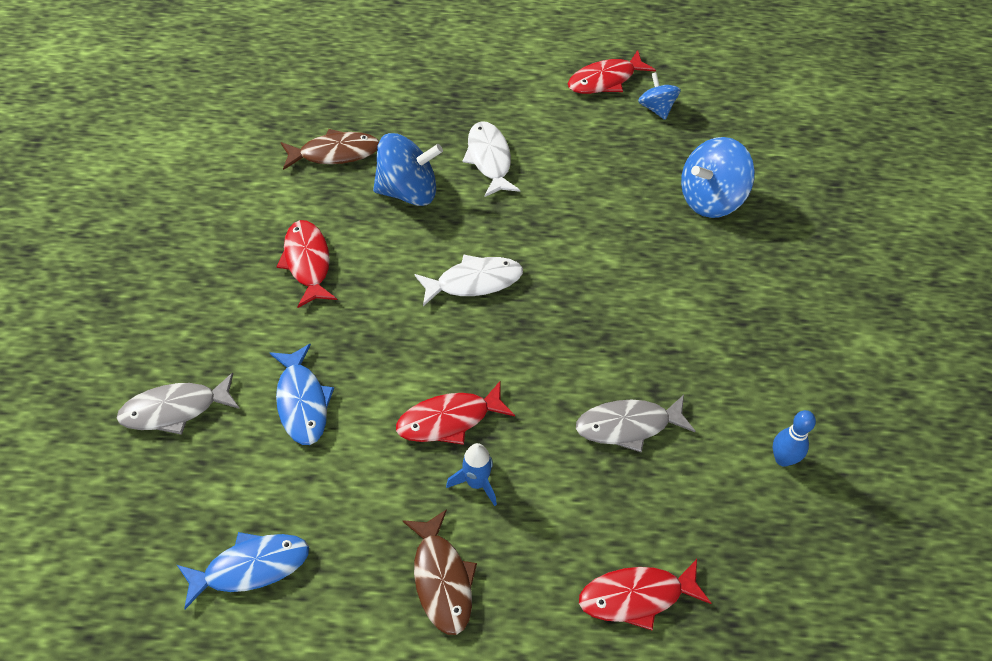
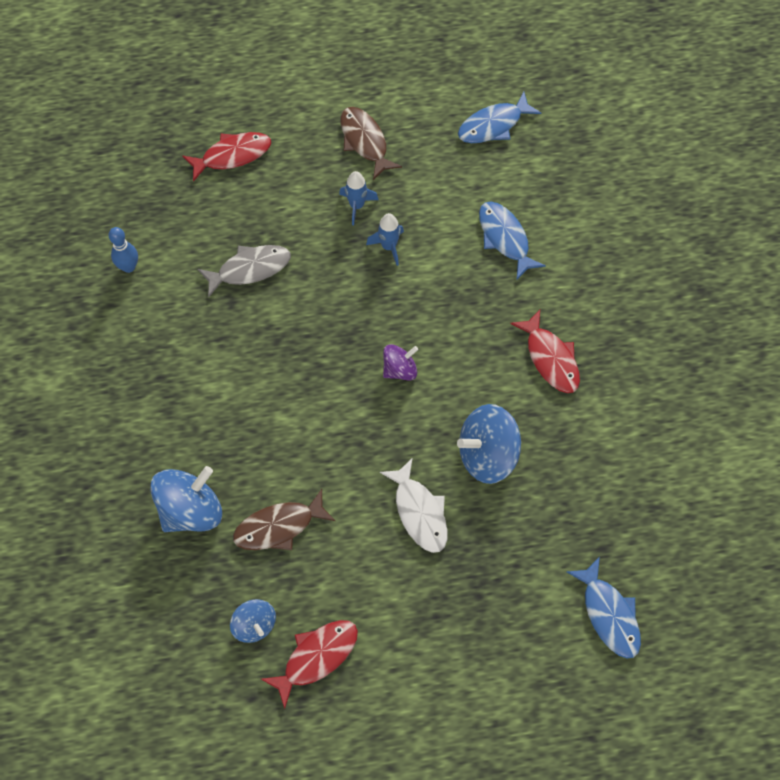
camera: 170 degrees right, 10 degrees up
grey fish [117,373,240,435] -> none
brown fish [281,129,379,170] -> brown fish moved to [233,489,335,550]
red fish [396,381,515,445] -> blue rocket [366,213,404,266]
white fish [414,254,523,306] -> purple spinning top [383,344,418,381]
none -> blue fish [567,557,641,658]

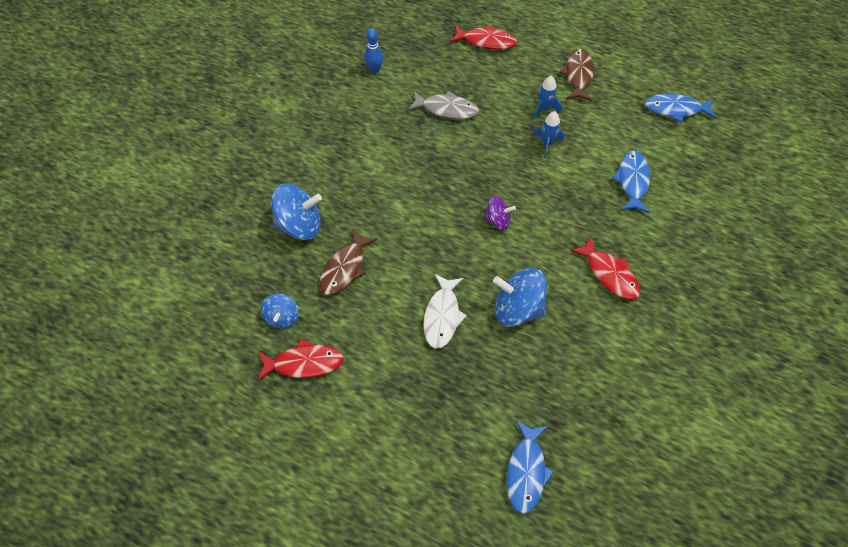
camera: 35 degrees right, 5 degrees down
brown fish [233,489,335,550] -> brown fish turned 75 degrees counterclockwise [319,229,377,295]
red fish [510,310,580,393] -> red fish turned 45 degrees counterclockwise [571,236,640,300]

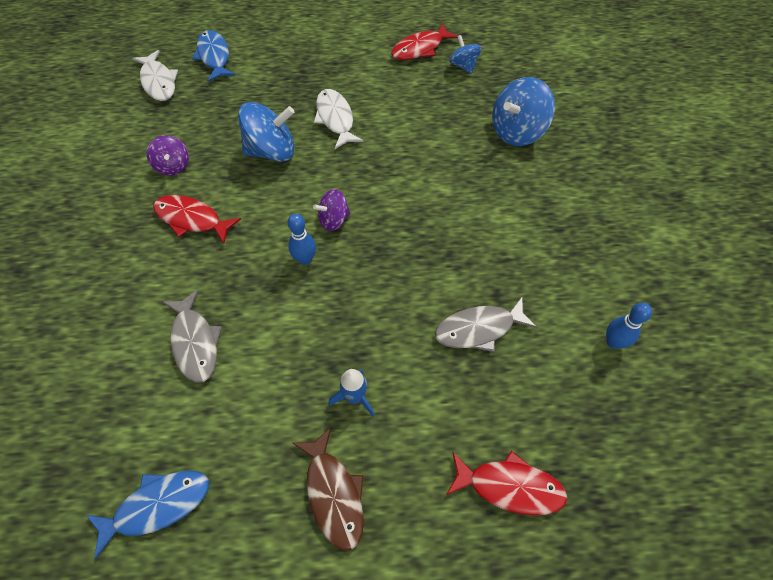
camera: 150 degrees right, 0 degrees up
brown fish [319,229,377,295] -> none
red fish [450,25,517,50] -> red fish turned 150 degrees counterclockwise [446,451,568,515]
blue rocket [533,111,565,158] -> none
blue fish [612,151,650,213] -> grey fish [163,290,222,383]
none -> white fish [132,50,178,101]
none -> purple spinning top [147,135,189,176]
none -> blue bowling pin [288,214,316,265]

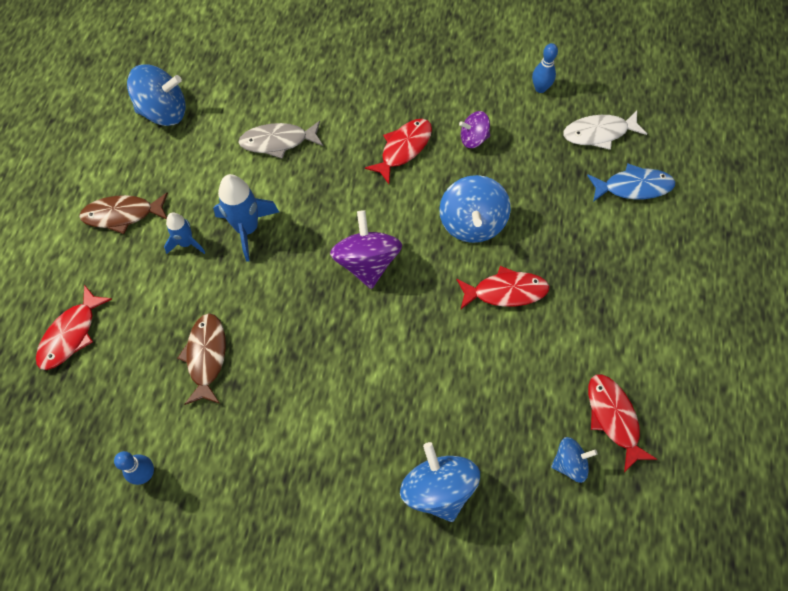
camera: 105 degrees right, 5 degrees up
blue fish [86,471,209,559] -> blue spinning top [127,65,186,126]
blue bowling pin [288,214,316,265] -> blue bowling pin moved to [532,43,558,93]
purple spinning top [313,189,351,231] -> purple spinning top [330,210,402,289], size x1.73
white fish [314,89,364,149] -> red fish [456,266,549,310]
grey fish [435,297,537,352] -> brown fish [177,313,226,405]
none -> blue rocket [213,174,279,262]

